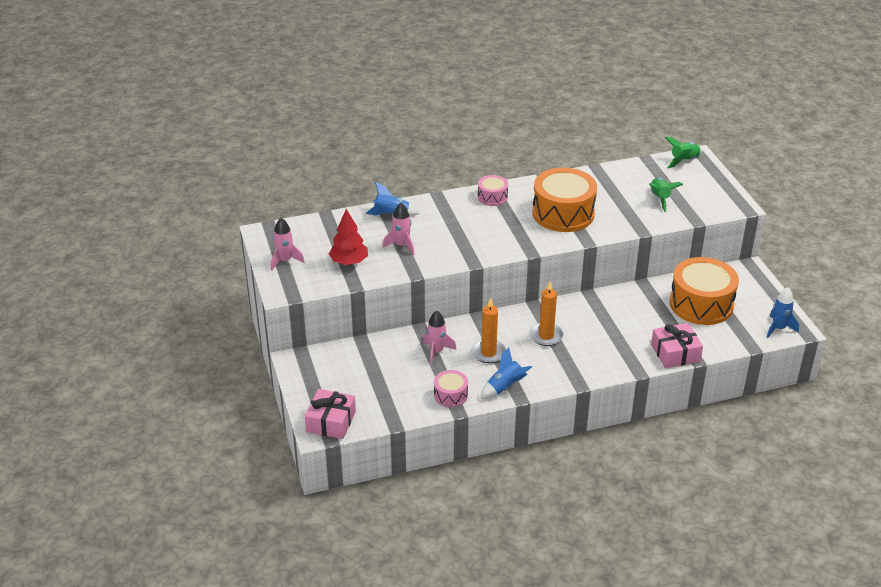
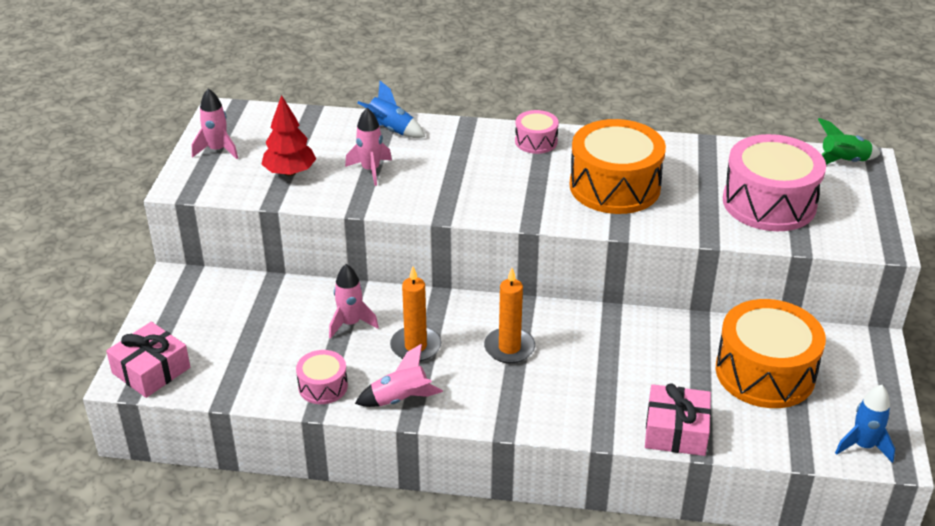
camera: 25 degrees right, 0 degrees up
blue rocket [480,347,532,399] -> pink rocket [355,344,443,407]
green rocket [649,178,683,212] -> pink drum [723,134,826,231]

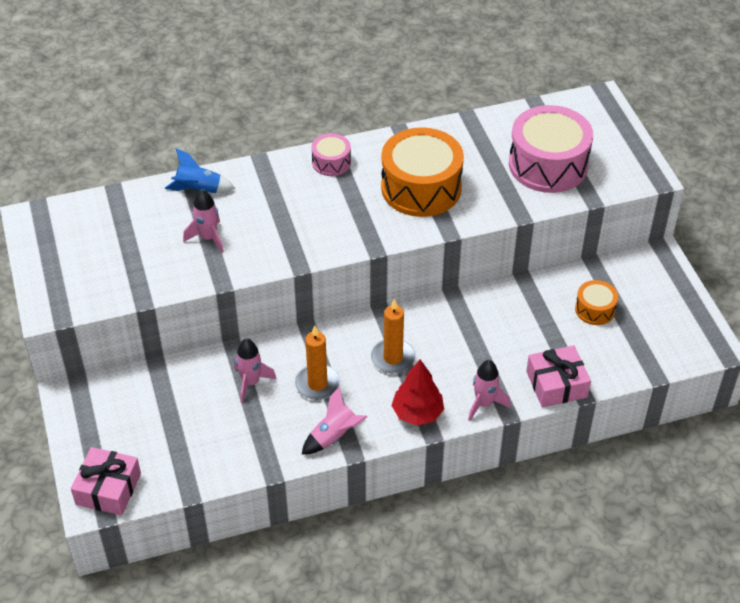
camera: 25 degrees left, 10 degrees up
pink rocket [192,88,238,159] -> pink rocket moved to [468,360,511,421]
red tree [261,95,316,176] -> red tree moved to [391,360,444,426]
pink drum [296,350,348,404] -> none
orange drum [716,299,826,408] -> orange drum [575,280,618,325], size x0.49
green rocket [818,118,880,165] -> none
blue rocket [835,385,895,463] -> none

